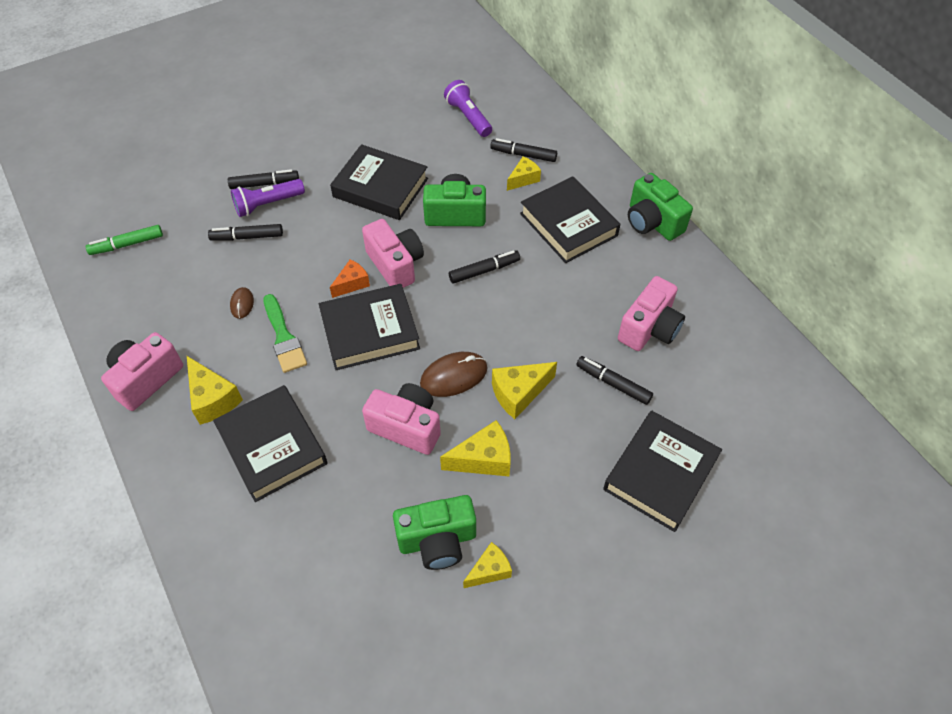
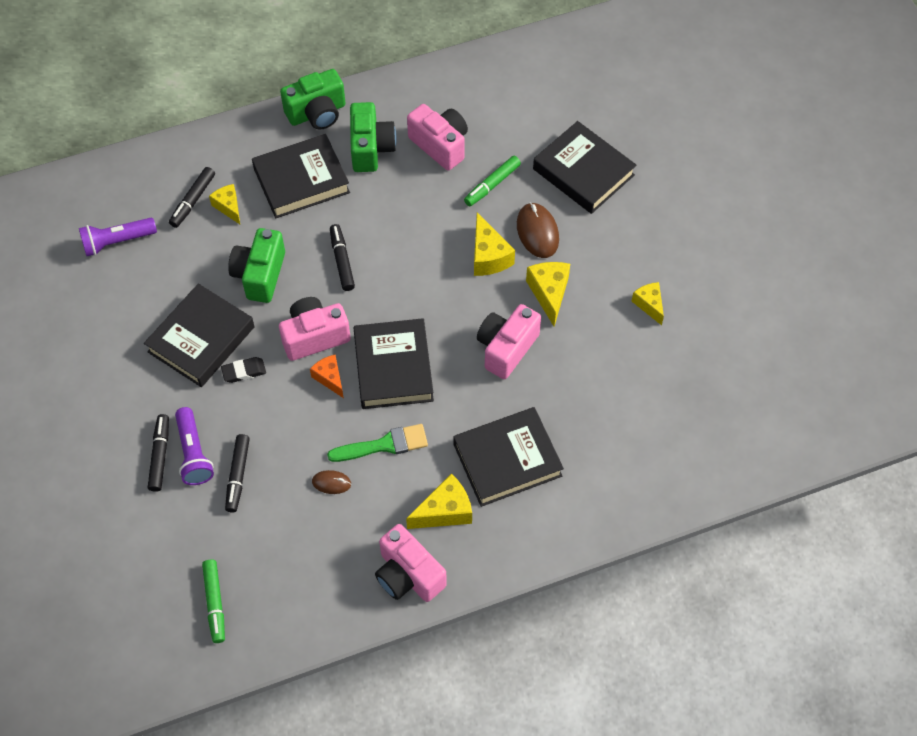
camera: 80 degrees left, 5 degrees up
green camera [393,495,476,570] -> green camera moved to [350,102,397,172]
brown mouse [420,352,488,397] -> brown mouse moved to [517,202,559,258]
black marker [576,356,653,405] -> green marker [464,156,521,206]
none -> black eraser [221,357,266,383]

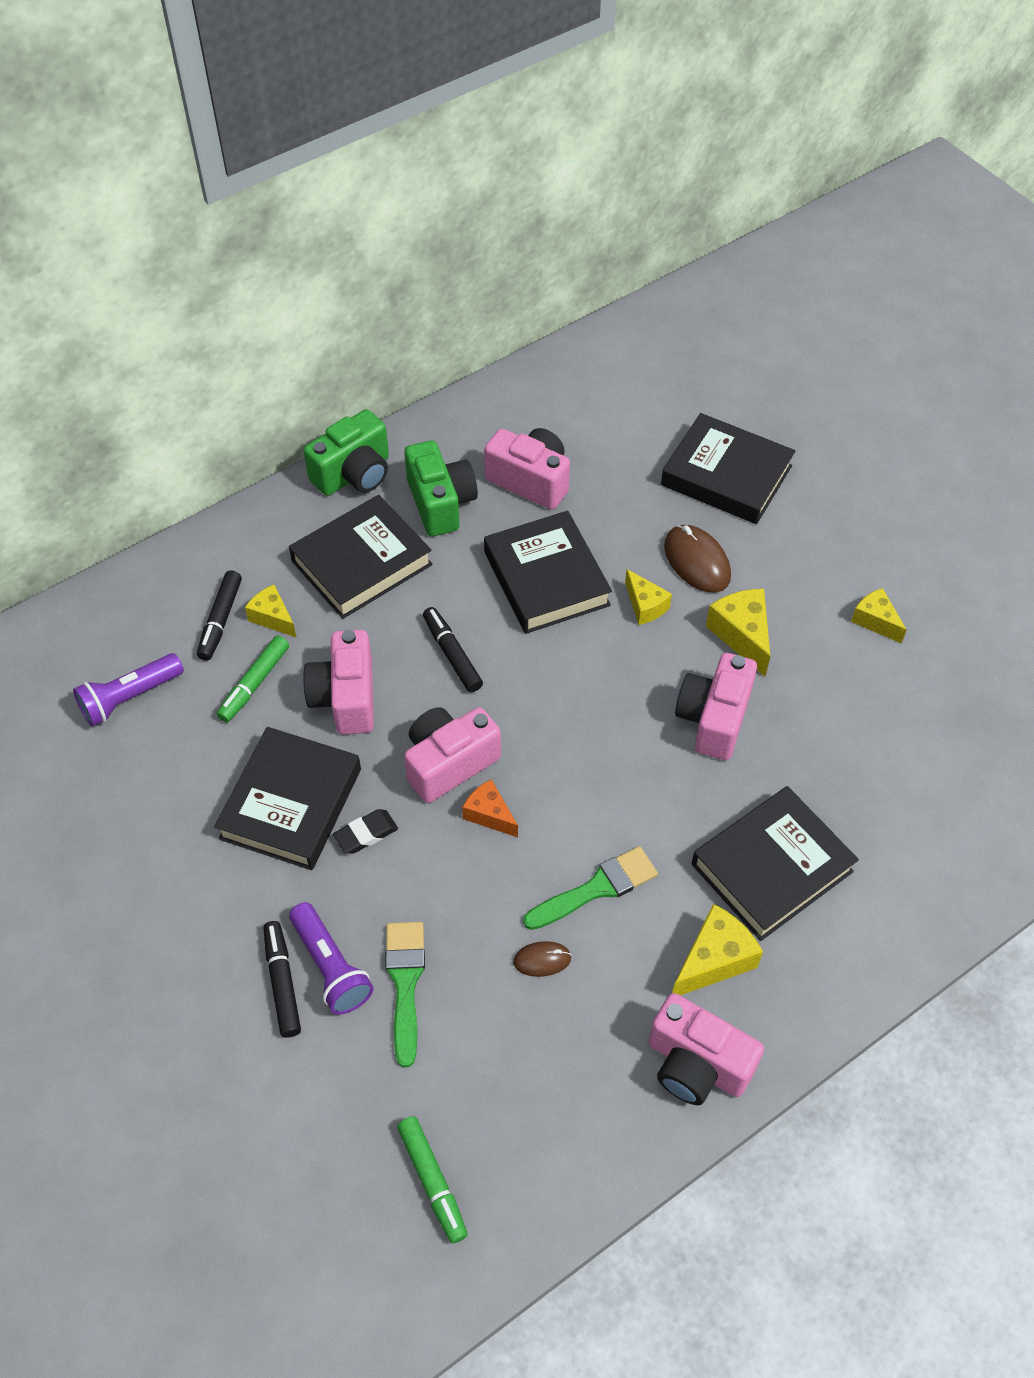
camera: 15 degrees left, 5 degrees down
black marker [225,434,250,512] -> green brush [385,922,425,1068]
green camera [228,228,285,303] -> pink camera [303,630,374,734]
black book [353,318,434,409] -> black book moved to [484,511,612,634]
green marker [464,156,521,206] -> green marker moved to [217,636,289,722]
yellow cheese [474,213,515,276] -> yellow cheese [625,569,672,625], size x0.66

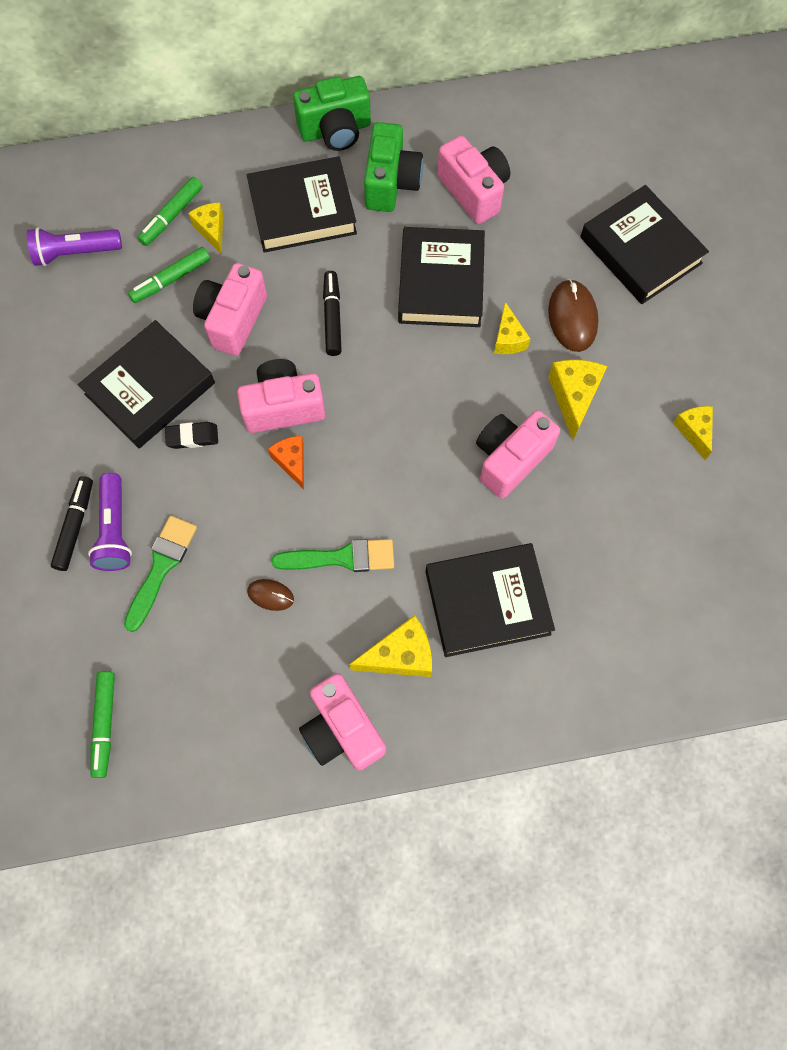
camera: 25 degrees right, 15 degrees up
black marker [197,571,242,661] -> green marker [137,177,203,246]

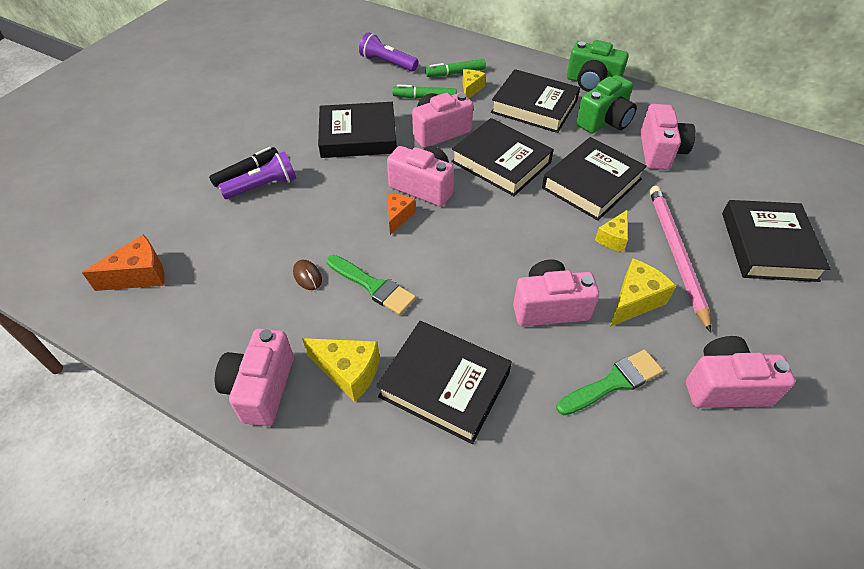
camera: 40 degrees right, 20 degrees down
purple flashlight [88,473,132,571] -> purple flashlight turned 150 degrees counterclockwise [218,151,296,199]
green marker [90,671,115,778] -> orange cheese [82,234,165,291]
green brush [124,515,197,632] -> green brush moved to [556,349,663,415]
black eraser [165,422,218,449] -> none
black marker [323,271,342,356] -> black book [451,118,554,196]
brown mouse [548,279,599,352] -> pink pencil [650,186,711,333]
yellow cheese [673,406,713,460] -> pink camera [686,336,795,408]

